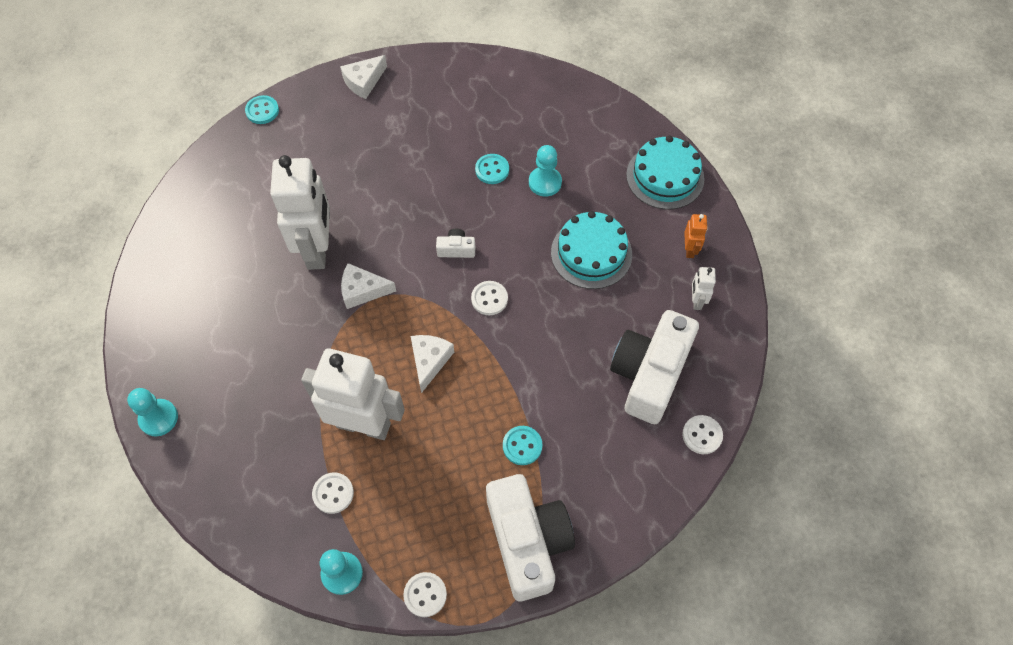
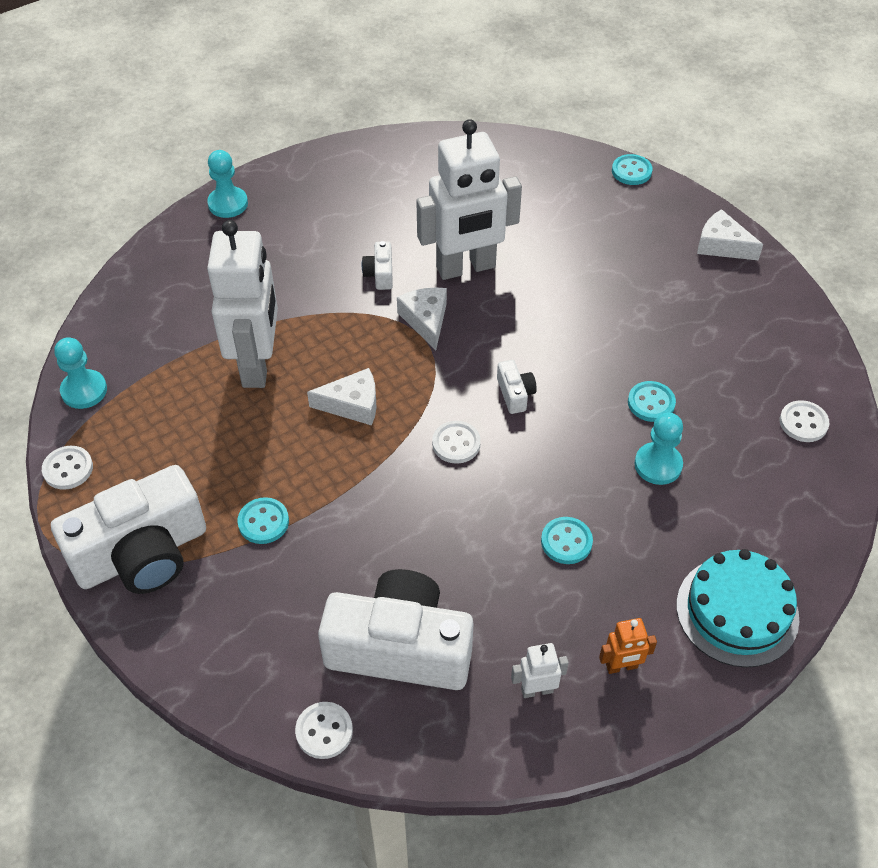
camera: 75 degrees right, 10 degrees down
white button [312,472,354,514] -> white button moved to [780,400,829,442]
turquoise cake [551,211,632,289] -> turquoise button [541,517,593,564]
none -> white camera [362,241,393,290]

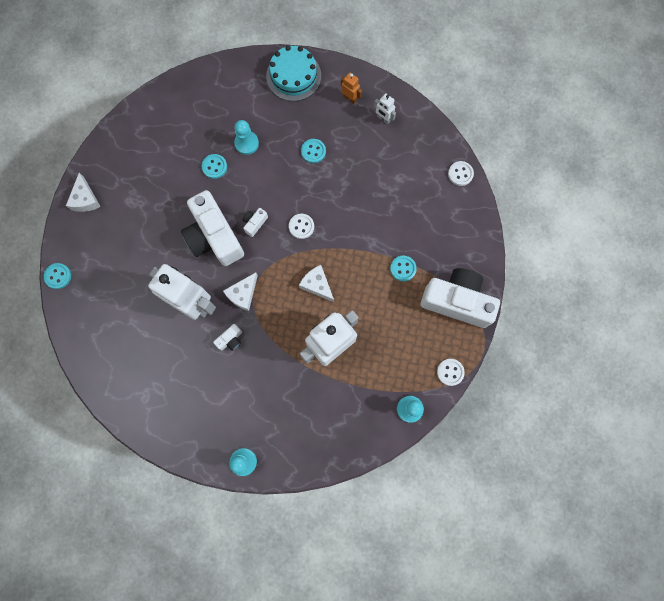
camera: 130 degrees left, 25 degrees up
white camera [318,569,474,690] -> white camera moved to [181,190,244,266]
white button [780,400,829,442] -> none

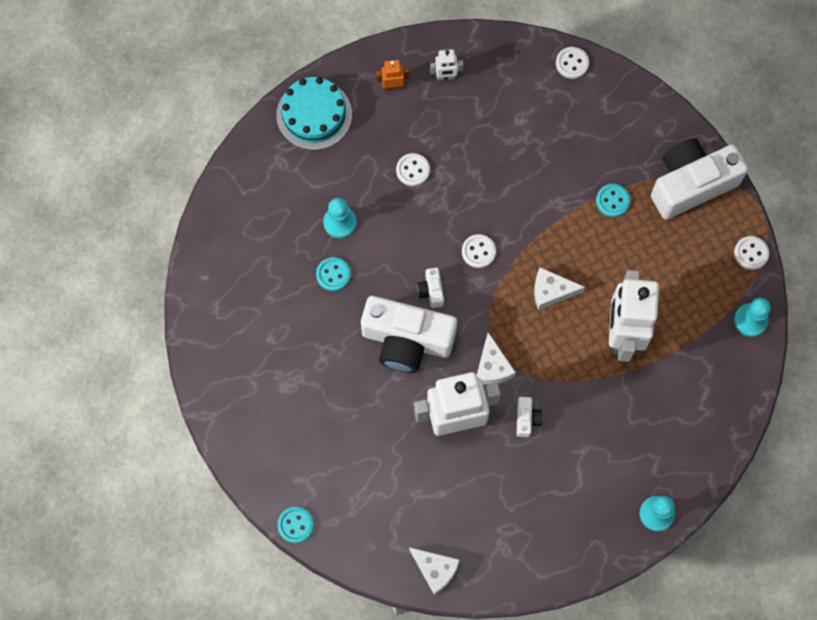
camera: 45 degrees left, 5 degrees down
white cheese [66,173,101,212] -> white cheese moved to [409,547,460,595]
turquoise button [301,139,326,163] -> white button [396,153,430,186]

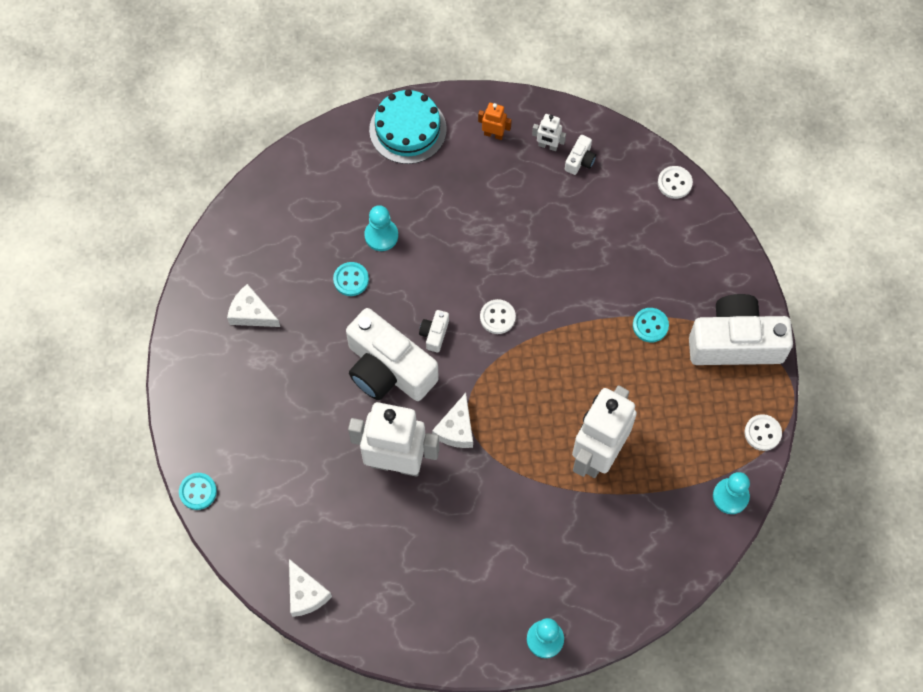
camera: 25 degrees right, 5 degrees down
white button [396,153,430,186] -> none
white camera [517,397,542,437] -> white camera moved to [565,135,596,175]
white cheese [534,267,585,310] -> white cheese moved to [227,284,280,327]

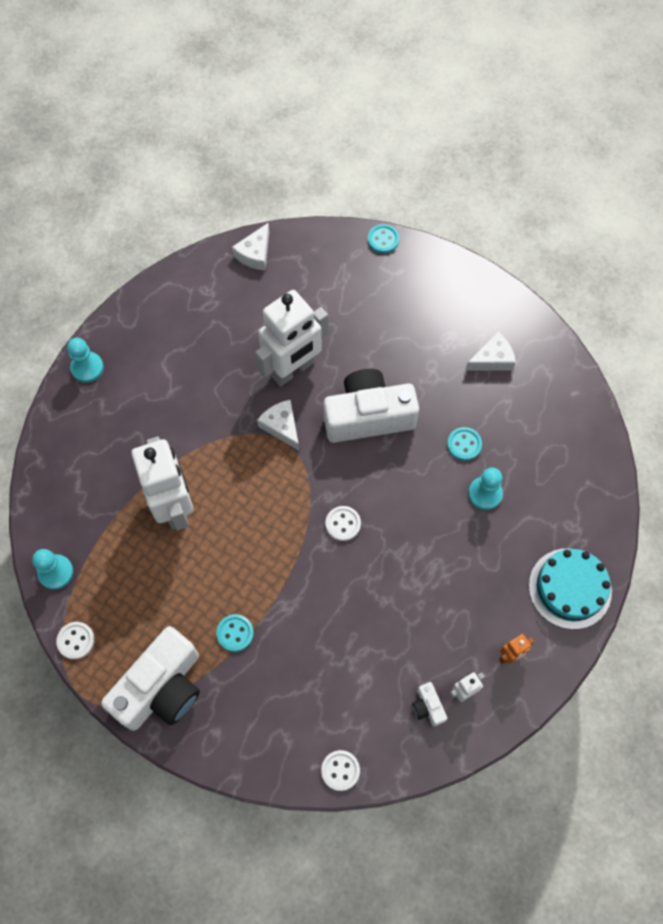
camera: 130 degrees right, 0 degrees up
white cheese [289,559,332,617] -> white cheese turned 75 degrees counterclockwise [232,223,269,270]
white camera [419,310,449,352] -> none

